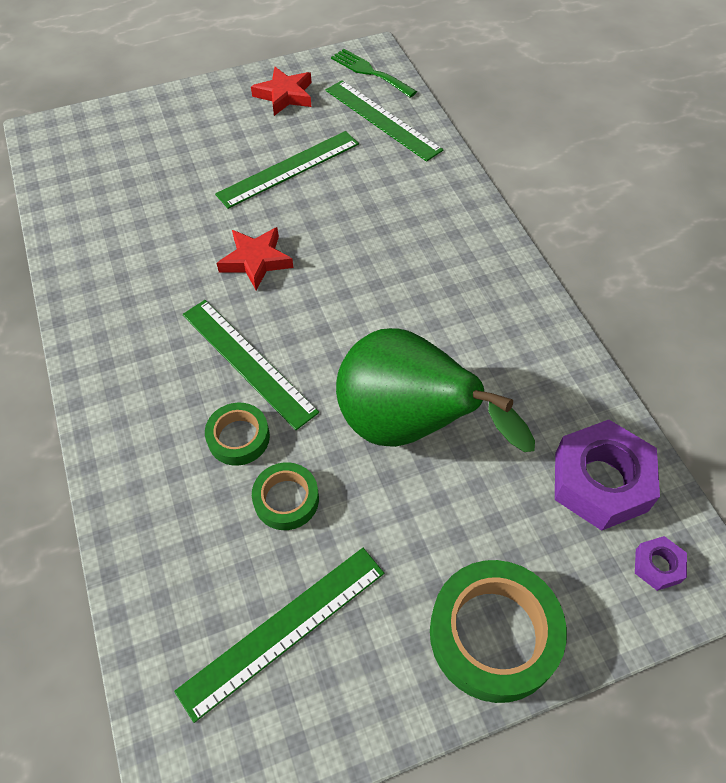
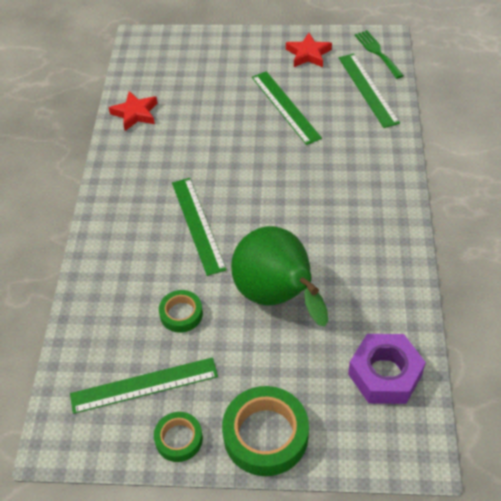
camera: 25 degrees right, 5 degrees down
green tape [205,403,270,466] -> green tape moved to [154,412,203,462]
green ruler [215,131,359,209] -> green ruler turned 75 degrees clockwise [252,71,322,145]
red star [217,227,294,290] -> red star moved to [109,91,158,131]
purple nut [635,536,687,591] -> none

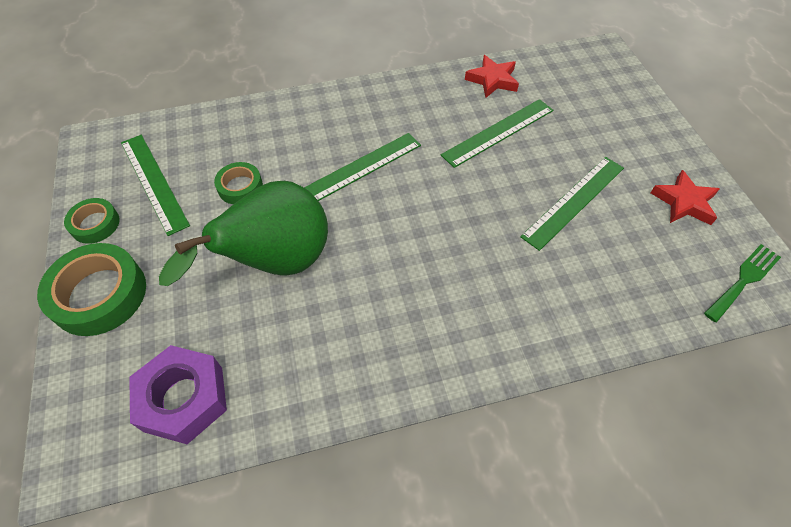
camera: 70 degrees right, 5 degrees up
green ruler [339,54,400,128] -> green ruler moved to [441,99,553,168]

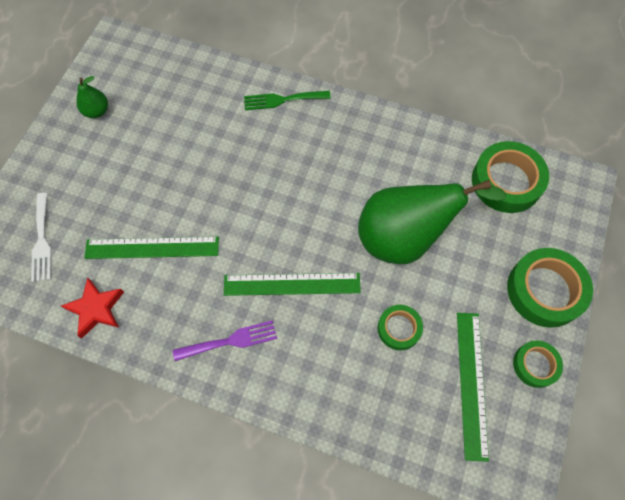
camera: 145 degrees left, 10 degrees up
purple nut [129,345,227,444] -> green tape [472,141,549,213]
green ruler [520,157,624,251] -> none
red star [651,170,720,225] -> green pear [77,76,108,118]
green fork [704,244,781,322] -> green fork moved to [244,91,331,110]
none -> white fork [31,193,51,282]
none -> purple fork [173,320,277,361]

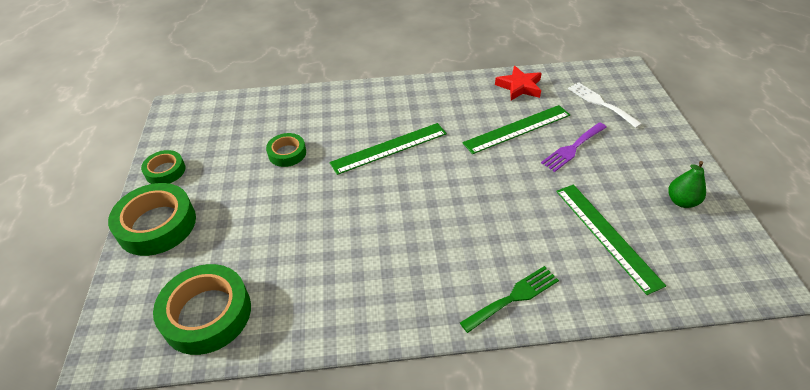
camera: 155 degrees right, 20 degrees down
purple fork [173,320,277,361] -> purple fork moved to [541,122,607,172]
green pear [358,180,507,264] -> none
green ruler [457,313,489,462] -> green ruler moved to [556,184,666,295]

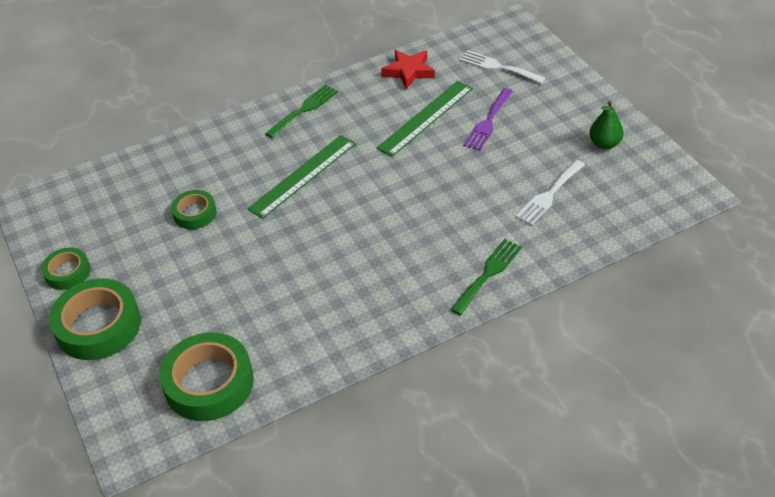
camera: 20 degrees left, 0 degrees up
green ruler [556,184,666,295] -> white fork [516,160,585,226]
none -> green fork [265,84,338,138]

